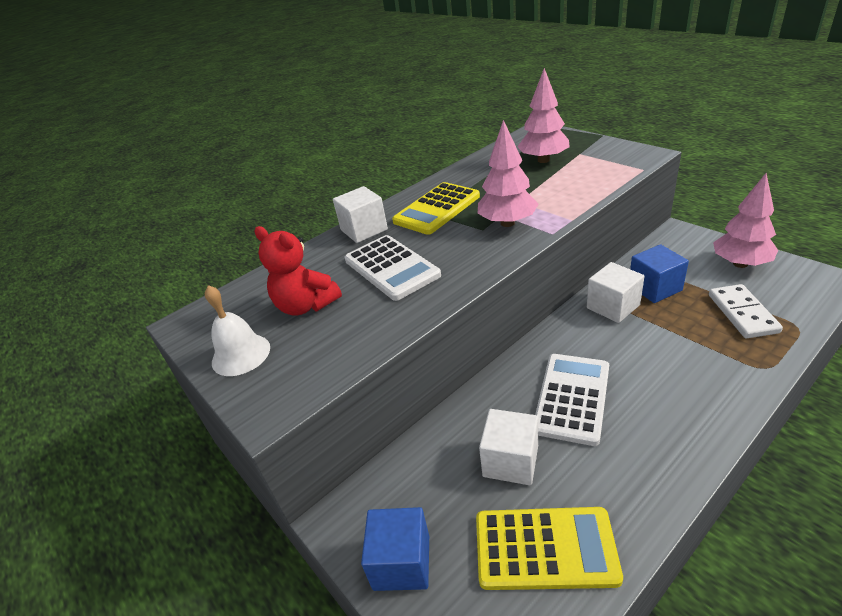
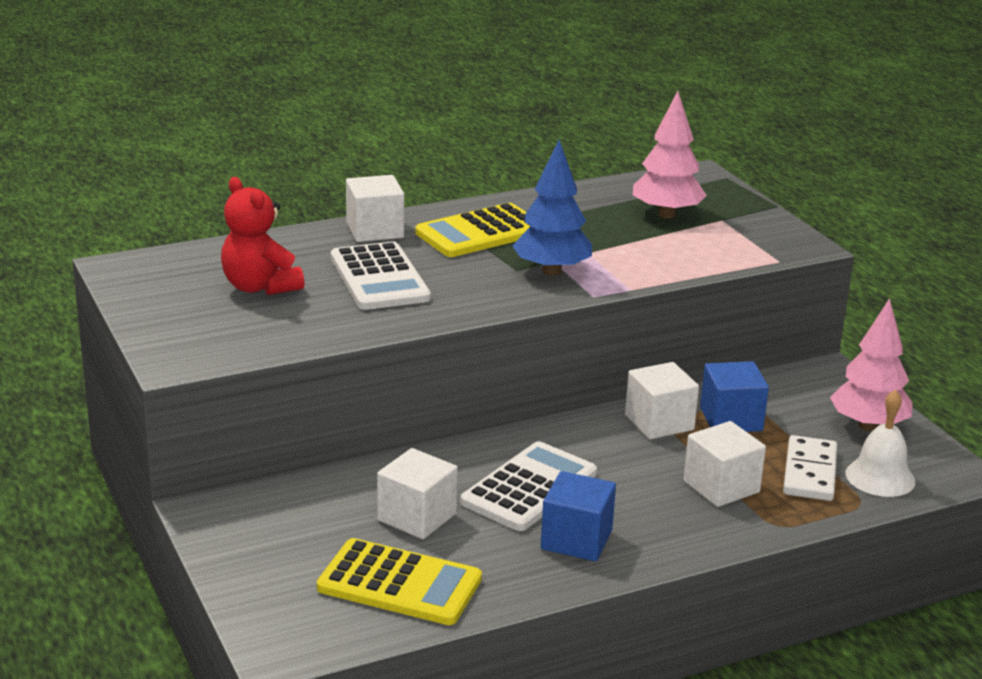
camera: 10 degrees right, 10 degrees down
white bell [205,285,270,376] -> white bell moved to [845,389,915,497]
blue cube [361,507,429,591] -> blue cube moved to [541,471,616,561]
pink tree [478,120,539,227] -> blue tree [512,140,592,276]
none -> white cube [683,421,766,507]

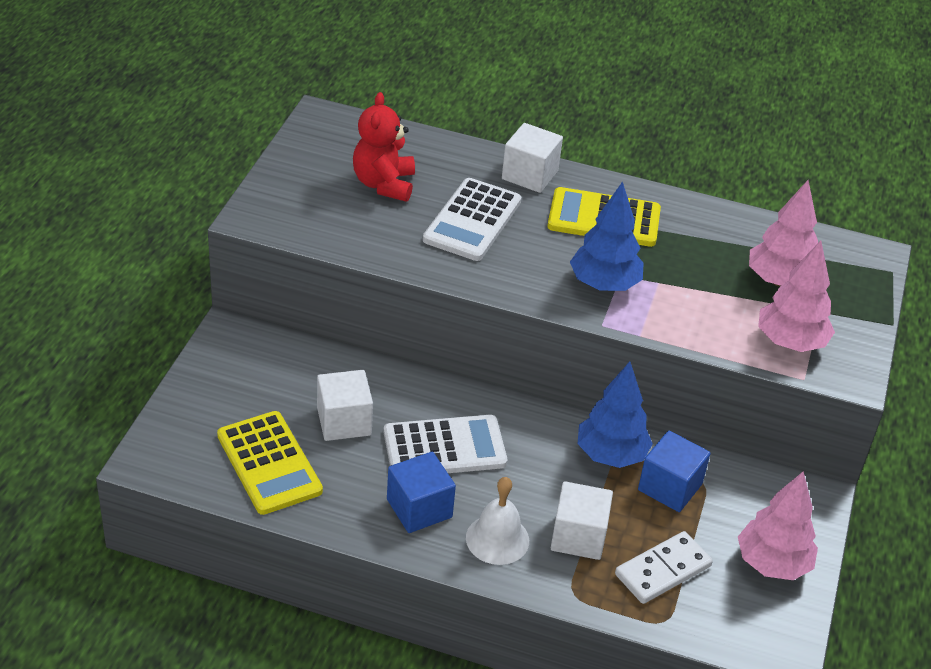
camera: 40 degrees right, 15 degrees up
white cube [625,362,699,439] -> blue tree [578,362,653,468]
white bell [845,389,915,497] -> white bell moved to [466,477,529,565]
none -> pink tree [758,241,835,352]

